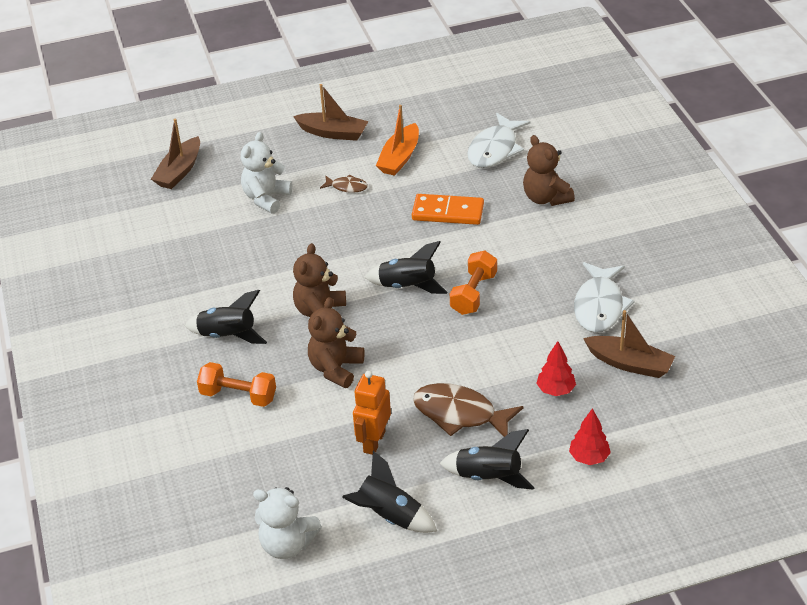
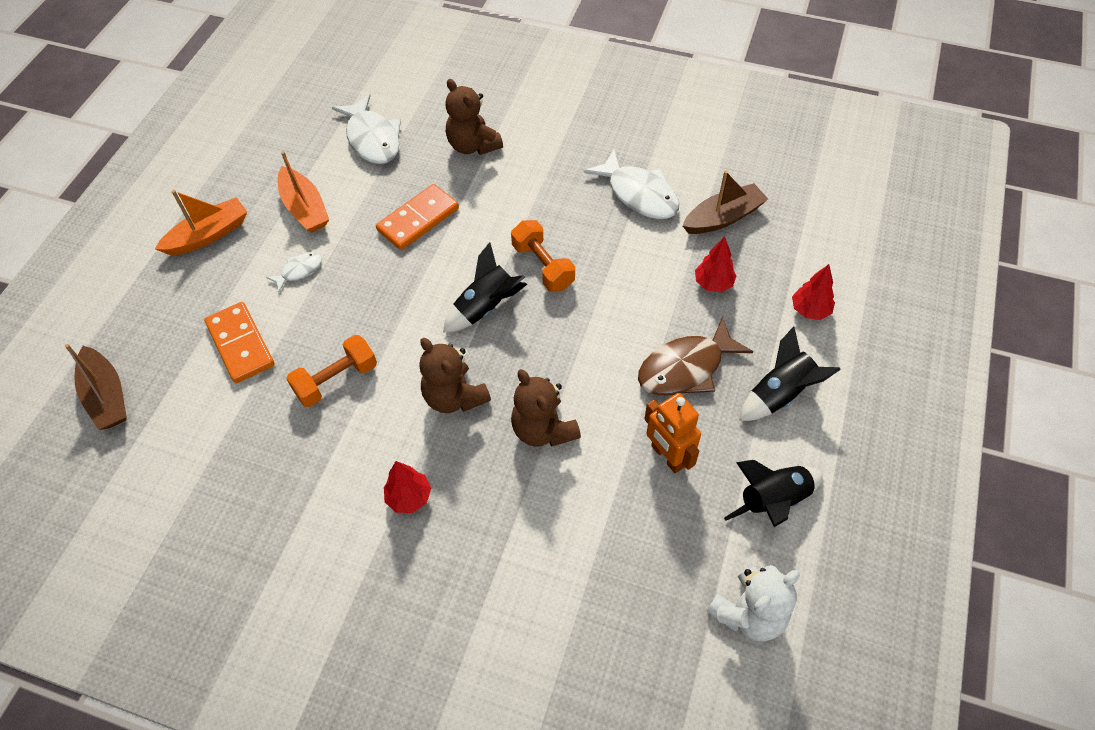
camera: 55 degrees left, 15 degrees up
black rocket [185,290,267,344] -> red tree [384,461,431,513]
orange dumbbell [197,362,276,407] -> orange dumbbell moved to [286,335,377,407]
white teddy bear [241,132,293,214] -> orange domino [204,302,275,383]
brown boat [293,84,368,141] -> orange boat [155,190,247,255]
brown fish [320,174,368,193] -> white fish [266,252,322,292]
brown teddy bear [523,135,575,206] -> brown teddy bear turned 45 degrees clockwise [445,79,503,155]

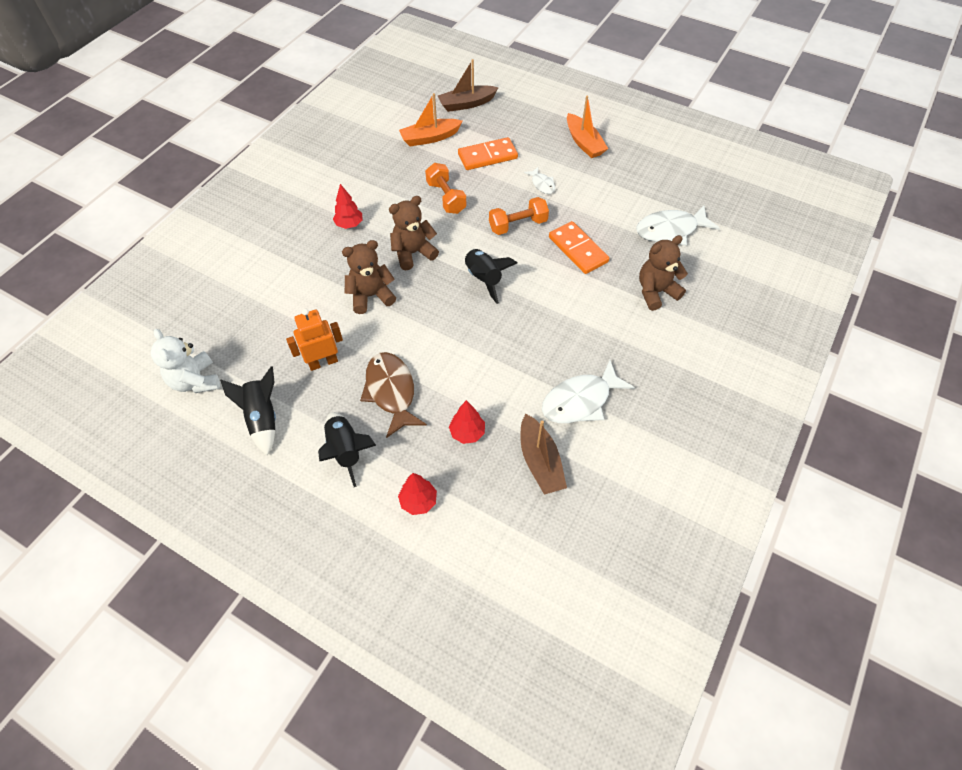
camera: 100 degrees right, 0 degrees up
orange boat [278,151,329,233] -> orange boat moved to [399,93,463,146]
orange dumbbell [511,220,575,292] -> orange dumbbell moved to [489,197,549,235]

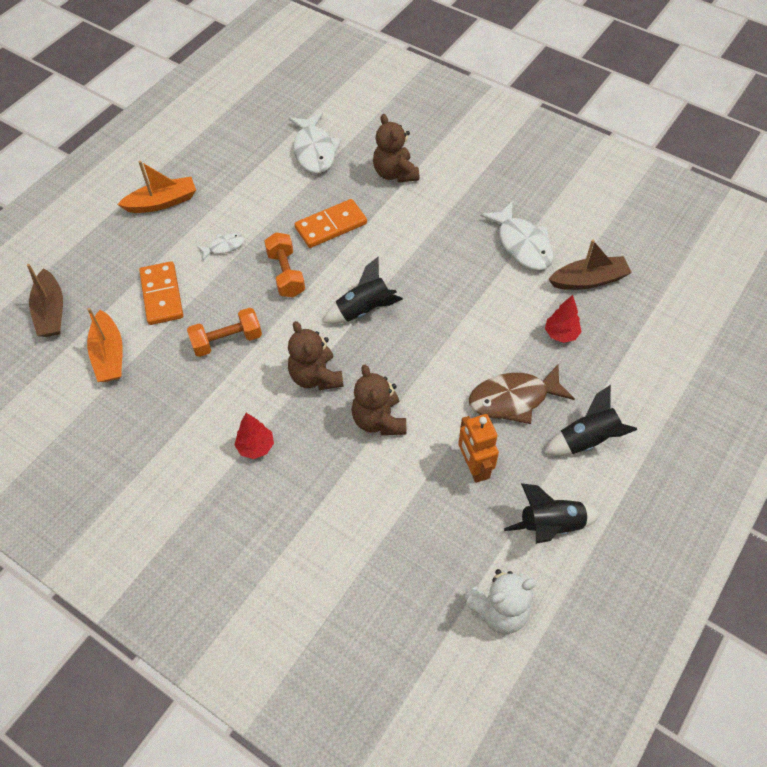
camera: 85 degrees left, 0 degrees up
red tree [398,473,437,515] -> none

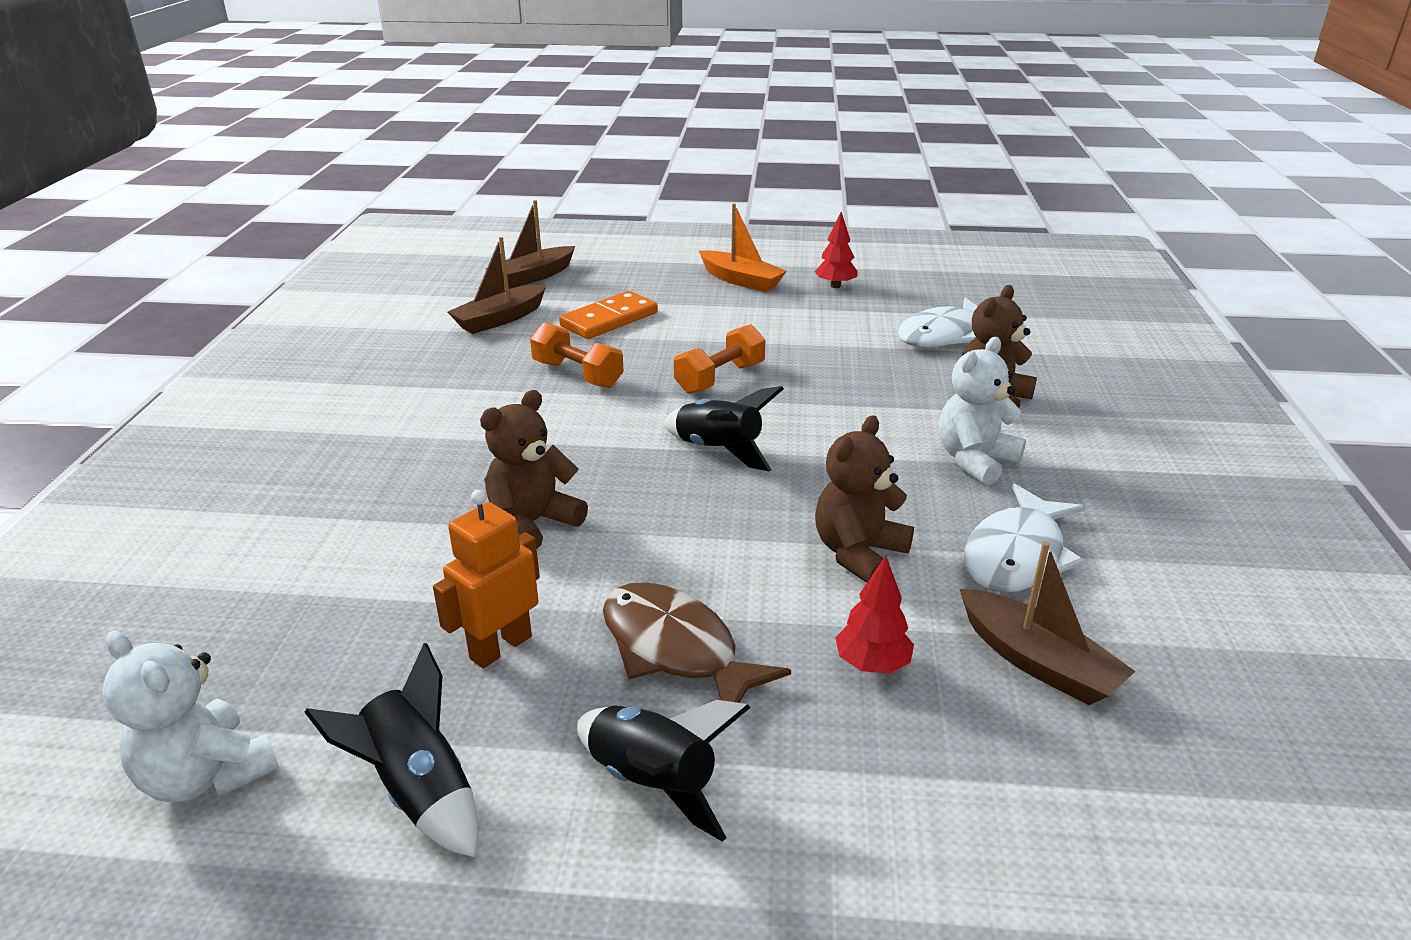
camera: 60 degrees right, 25 degrees down
orange boat [87,308,123,382] -> brown boat [448,237,547,334]
white fish [197,233,244,260] -> none
red tree [235,413,274,459] -> red tree moved to [815,212,858,288]
brown teddy bear [288,321,343,390] -> brown teddy bear moved to [815,415,914,583]
orange domino [295,199,367,248] -> none
none -> white teddy bear [939,337,1026,485]

